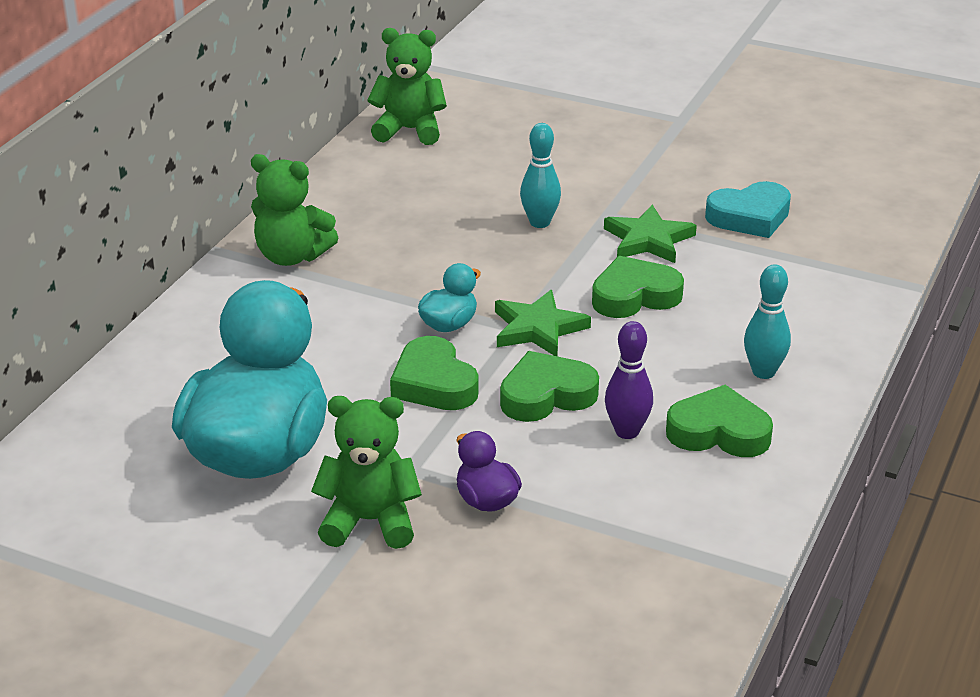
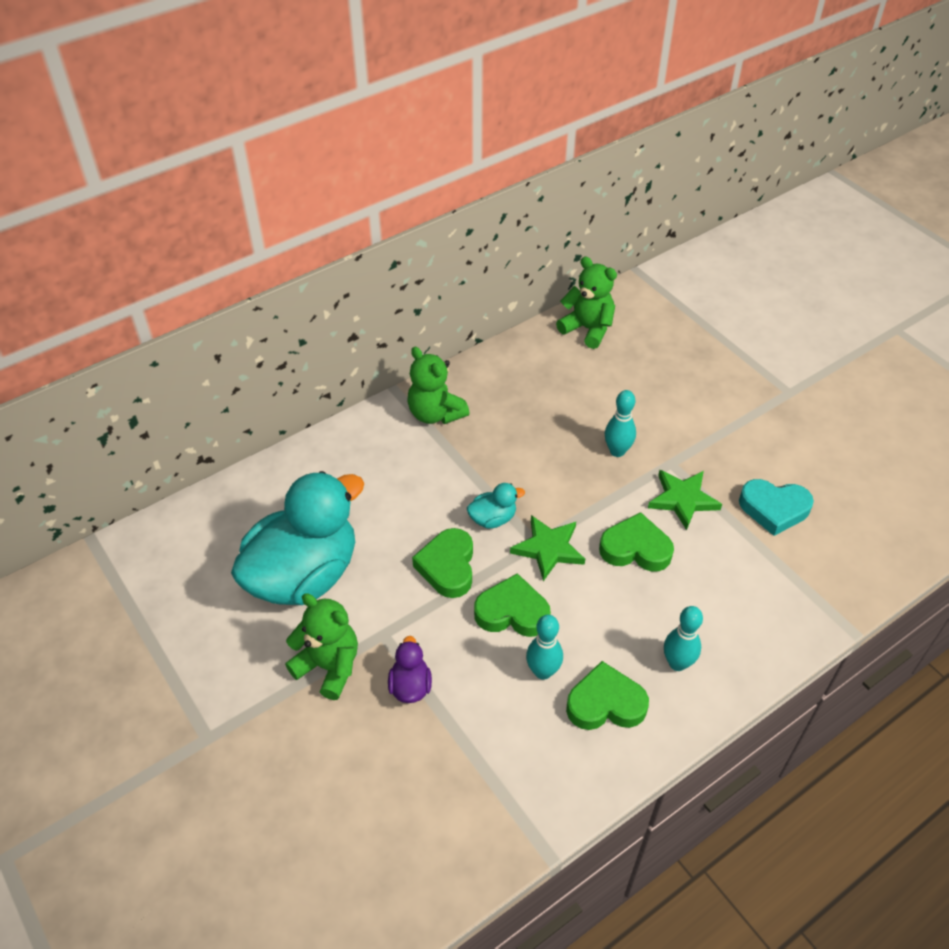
camera: 30 degrees right, 15 degrees up
purple bowling pin [605,321,653,439] -> turquoise bowling pin [526,615,563,680]
green heart [666,385,773,457] -> green heart turned 45 degrees counterclockwise [566,661,649,730]

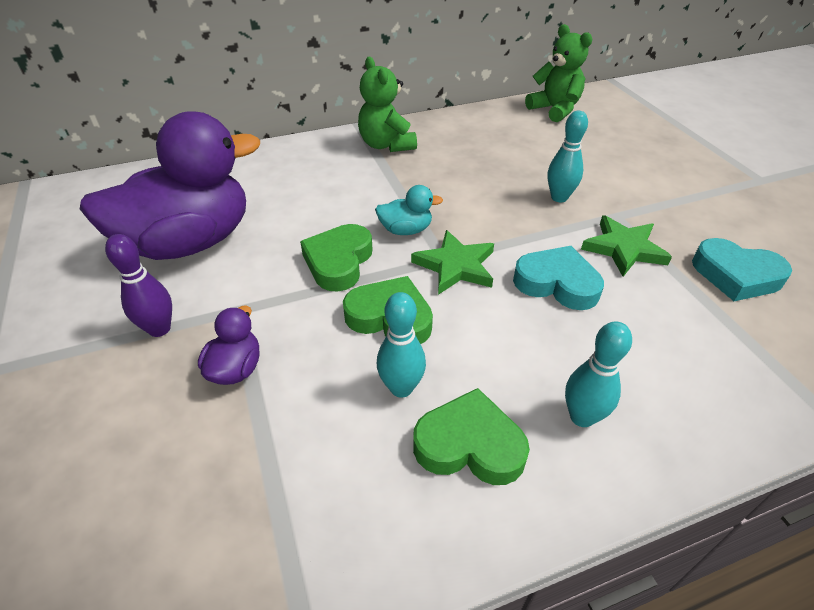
camera: 15 degrees right, 5 degrees down
turquoise duck [231,471,364,605] -> purple duck [80,111,260,260]
green teddy bear [285,593,358,700] -> purple bowling pin [105,234,172,337]
green heart [599,512,674,572] -> turquoise heart [513,246,604,310]

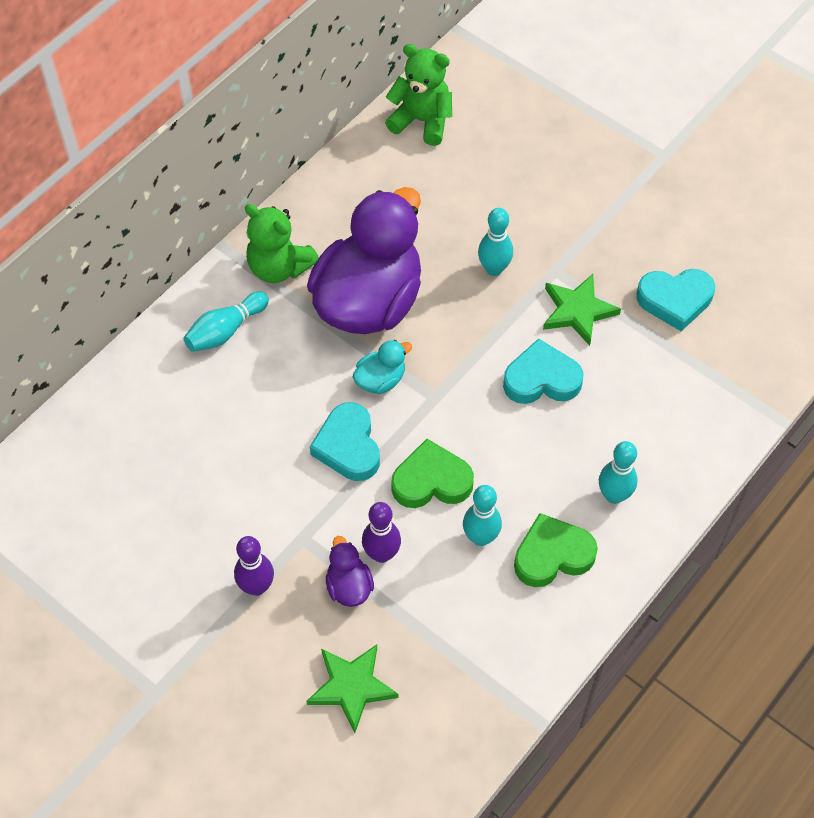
camera: 30 degrees left, 15 degrees up
purple duck [80,111,260,260] -> purple duck moved to [307,187,421,334]
green heart [300,224,373,292] -> turquoise heart [310,402,380,481]
green star [411,230,494,295] -> green star moved to [306,645,399,733]
none -> turquoise bowling pin [184,292,269,352]
none -> purple bowling pin [362,502,401,563]

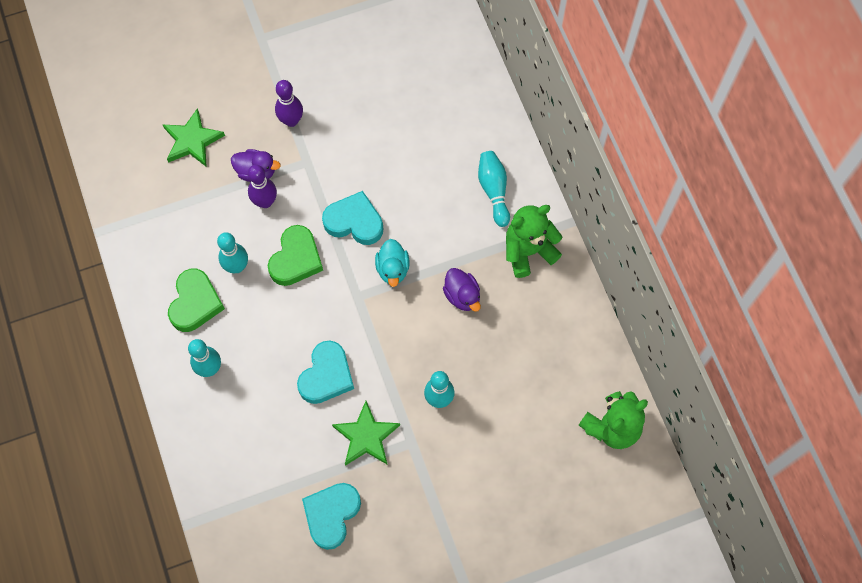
camera: 120 degrees right, 10 degrees up
purple duck [307,187,421,334] -> purple duck [443,268,481,312], size x0.41

